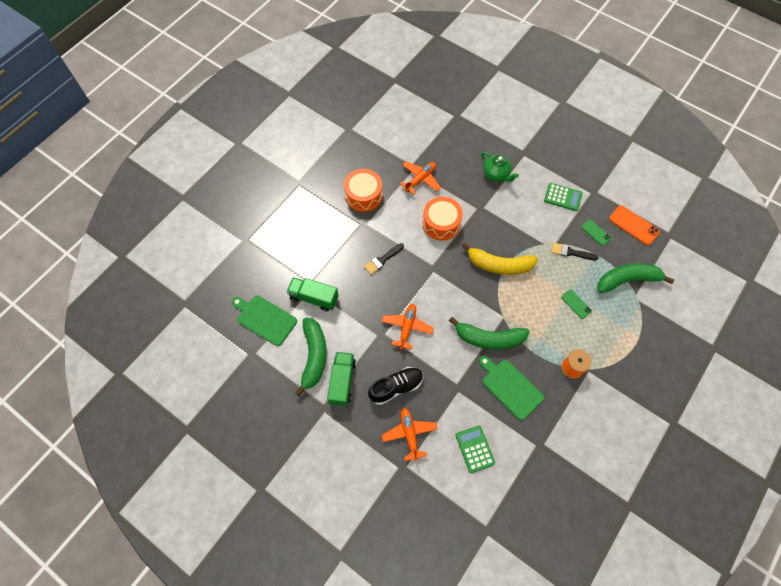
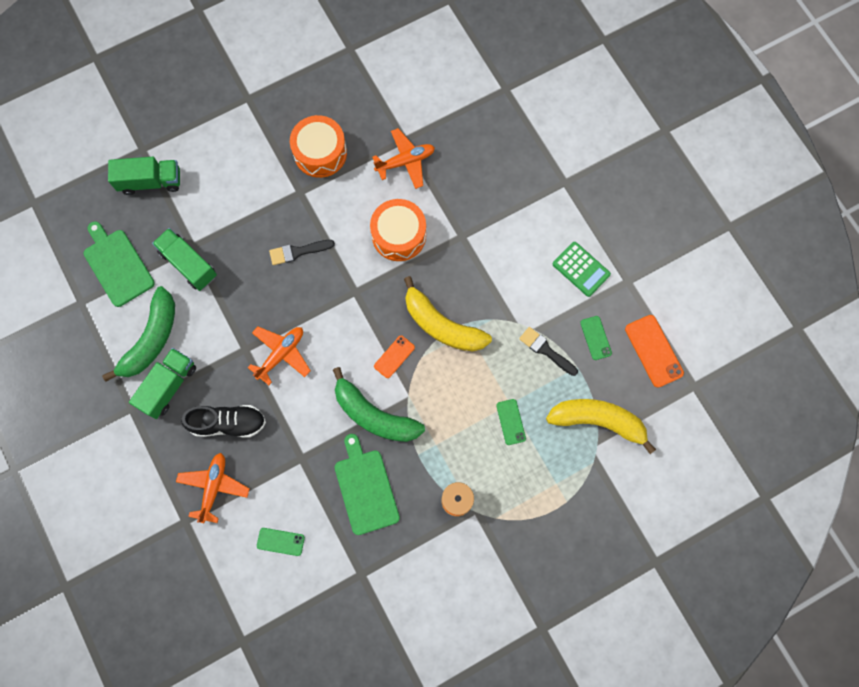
camera: 25 degrees right, 10 degrees up
green calculator [455,426,495,473] -> green phone [257,528,305,556]
green teapot [481,152,519,182] -> none
green banana [597,263,674,293] -> yellow banana [546,399,656,454]
none -> green truck [108,157,180,195]
none -> orange phone [374,336,415,378]

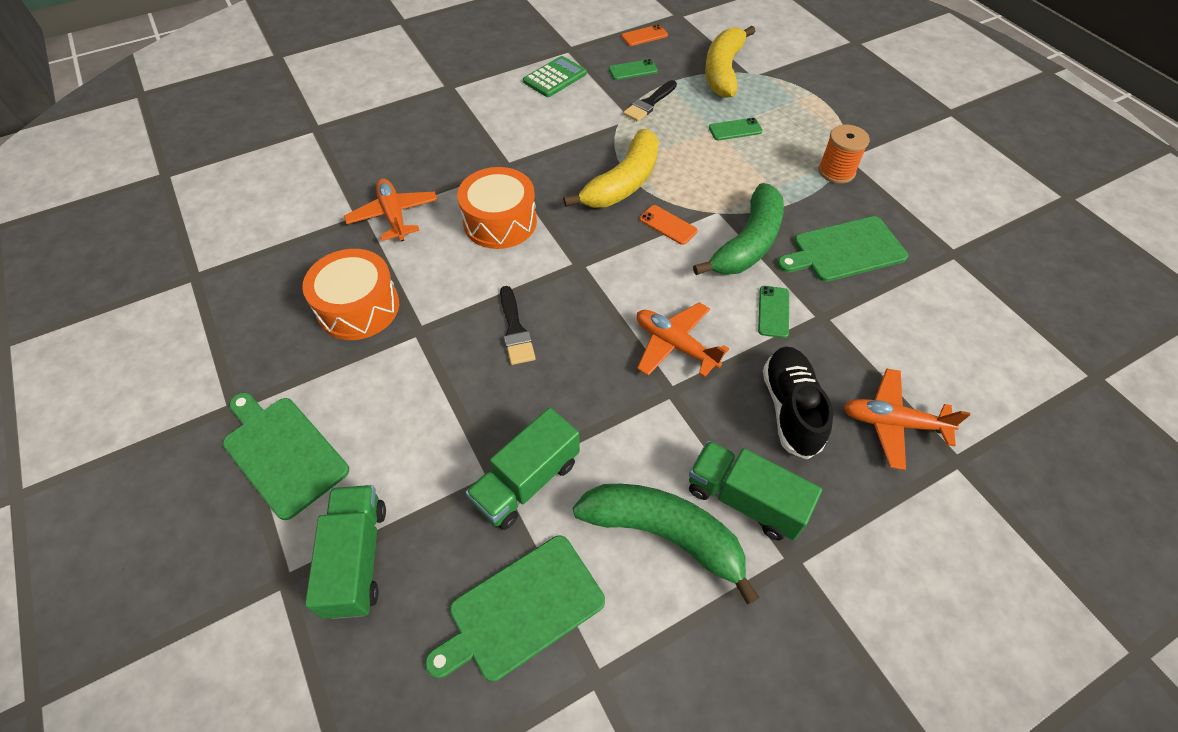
camera: 90 degrees left, 20 degrees down
green phone [257,528,305,556] -> green phone moved to [758,286,789,338]
orange phone [625,315,684,388] -> orange phone [621,24,668,46], size x0.62
none -> green cutting board [223,392,349,520]

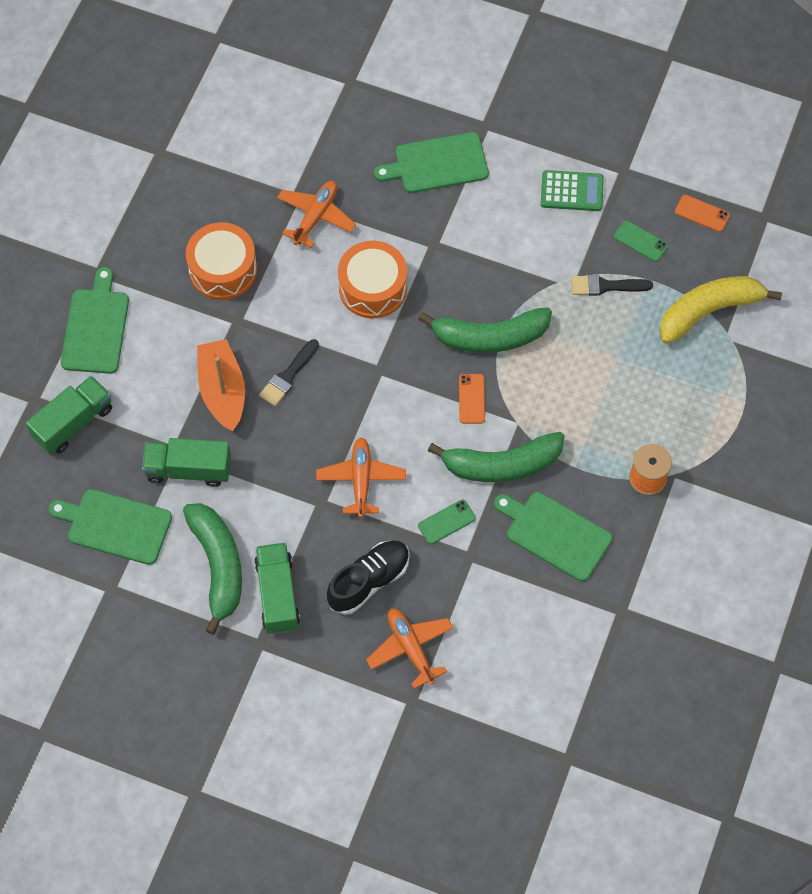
camera: 50 degrees right, 10 degrees up
yellow banana [563,129,659,208] -> green banana [418,308,552,353]
green phone [709,118,763,140] -> none
none -> orange boat [197,339,245,431]
none -> green cutting board [374,132,489,193]

